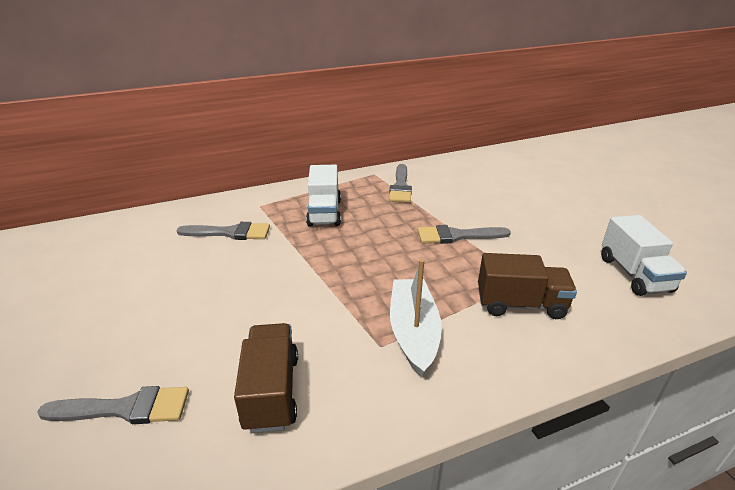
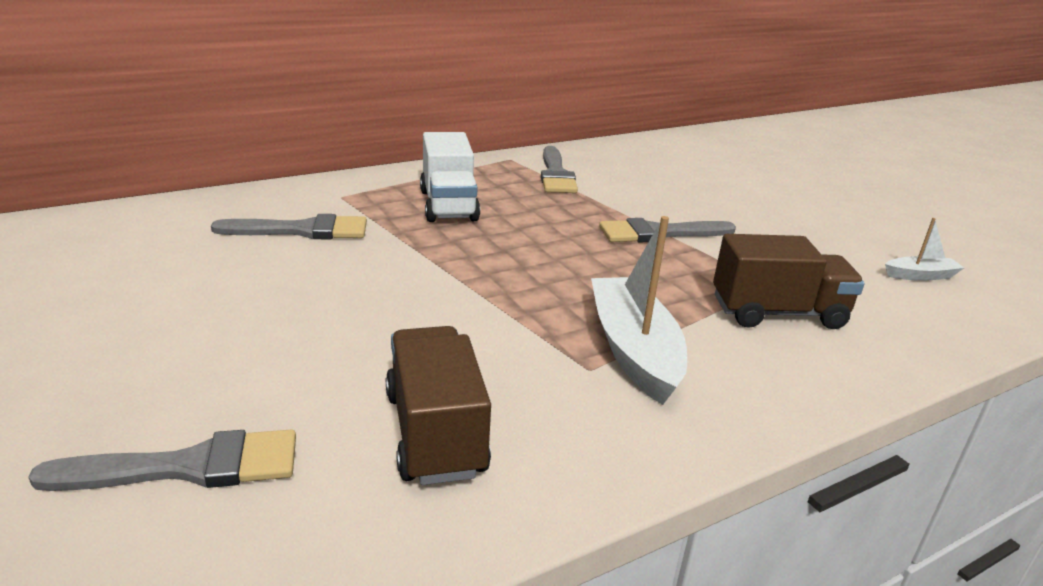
camera: 10 degrees left, 5 degrees down
white truck [601,215,687,296] -> white boat [885,218,964,281]

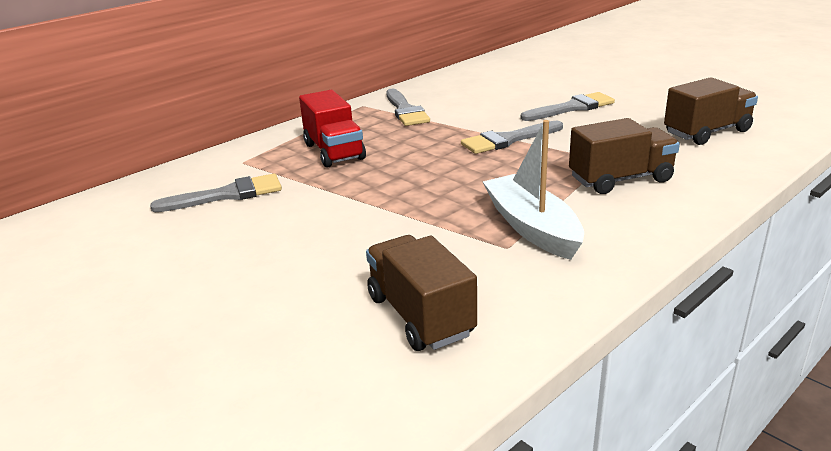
camera: 10 degrees left, 0 degrees up
grey brush [28,429,296,491] -> grey brush moved to [521,92,615,121]
white truck [420,132,480,222] -> red truck [299,90,366,168]
white boat [885,218,964,281] -> brown truck [664,77,758,145]

